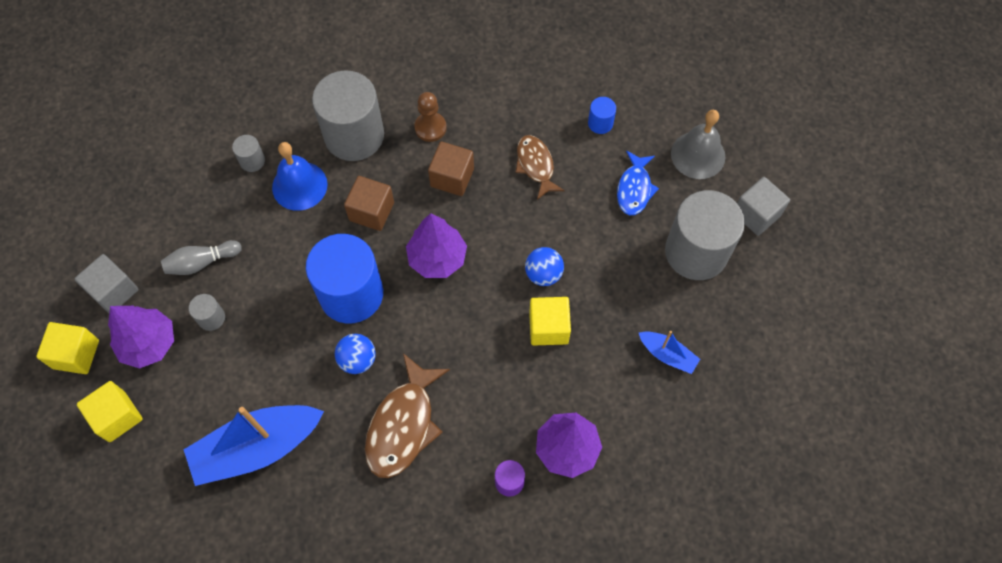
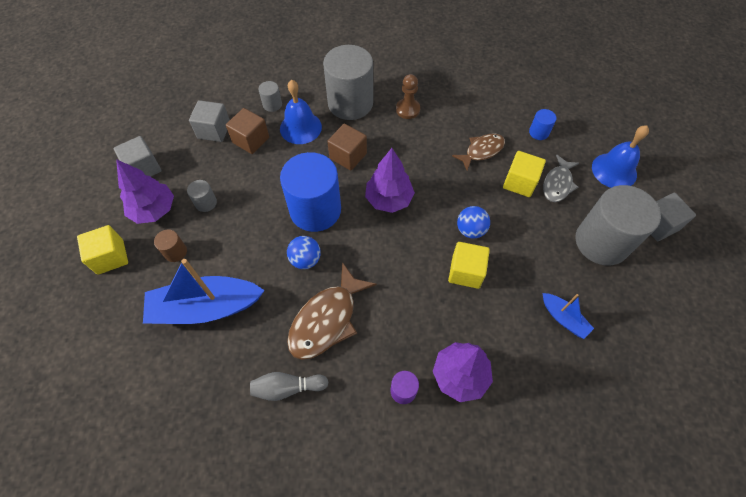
camera: 15 degrees right, 5 degrees down
yellow cube [36,322,99,374] -> yellow cube moved to [503,151,546,197]
grey bowling pin [161,240,242,275] -> grey bowling pin moved to [250,372,328,401]
brown cube [428,142,474,196] -> brown cube moved to [226,108,269,154]
brown fish [515,135,565,200] -> brown fish turned 60 degrees clockwise [452,133,505,171]
blue fish [617,151,659,215] -> grey fish [543,155,579,202]
grey bell [671,110,726,179] -> blue bell [592,125,649,188]
none -> brown cylinder [154,229,187,262]
none -> grey cube [189,100,230,142]

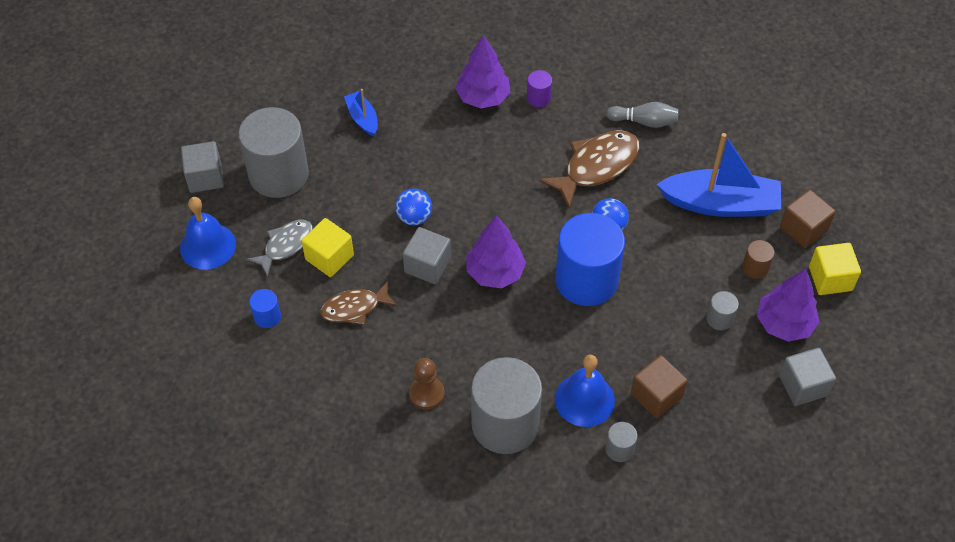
camera: 165 degrees left, 5 degrees down
grey cube [189,100,230,142] -> grey cube moved to [403,227,451,284]
brown cube [327,124,367,171] -> brown cube moved to [780,190,836,248]
yellow cube [448,242,490,289] -> none

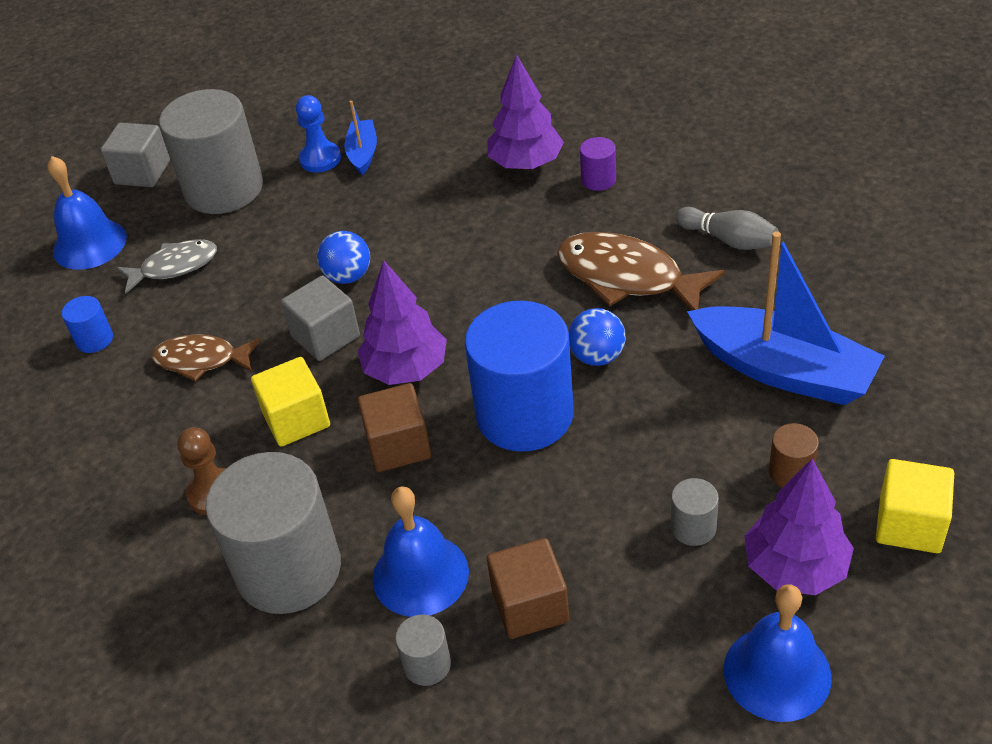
camera: 30 degrees right, 10 degrees down
yellow cube [302,218,354,277] -> yellow cube moved to [251,357,330,447]
brown fish [538,130,640,209] -> brown fish turned 135 degrees counterclockwise [557,232,725,311]
grey cube [779,348,836,406] -> blue bell [724,584,832,722]
brown cube [780,190,836,248] -> brown cube moved to [357,383,431,472]
none -> blue pawn [296,95,341,172]

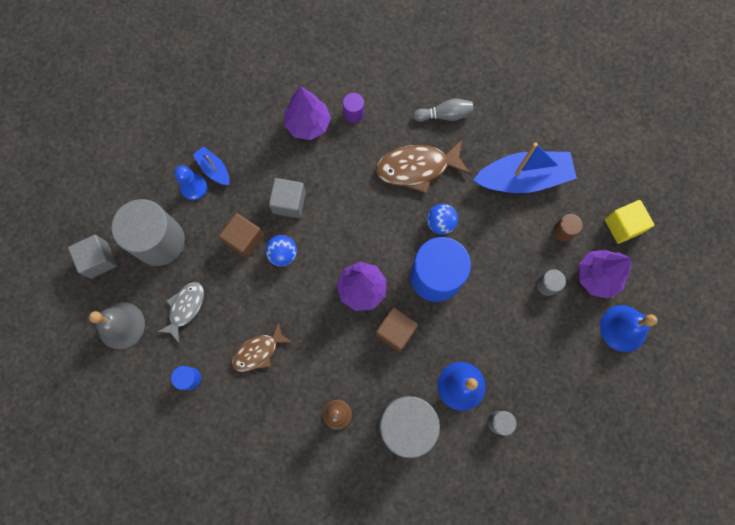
camera: 45 degrees left, 30 degrees up
blue bell [47,156,127,270] -> grey bell [89,302,145,349]
yellow cube [251,357,330,447] -> none
grey cube [281,275,360,361] -> grey cube moved to [269,178,306,218]
brown cube [487,538,569,639] -> brown cube moved to [219,213,264,258]

